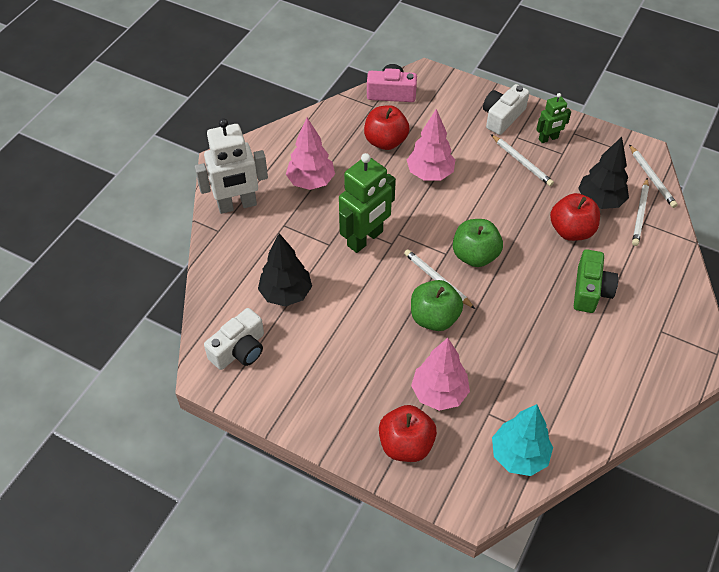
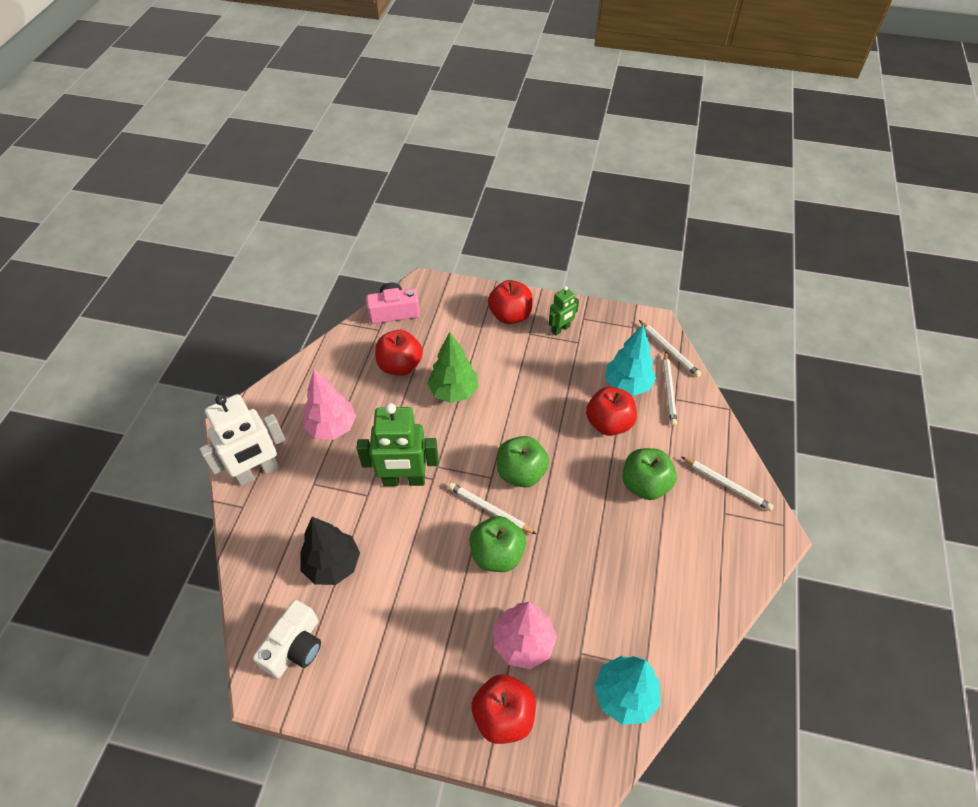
camera: 15 degrees left, 0 degrees up
green robot [339,153,396,253] -> green robot turned 60 degrees clockwise [357,403,438,486]
pink tree [407,109,455,180] -> green tree [427,332,478,403]
white camera [483,84,529,135] -> red apple [488,280,533,324]
white pencil [491,134,554,186] -> white pencil moved to [682,457,774,511]
green camera [574,249,618,313] -> green apple [622,448,677,500]
black tree [578,137,629,209] -> turquoise tree [605,325,656,396]

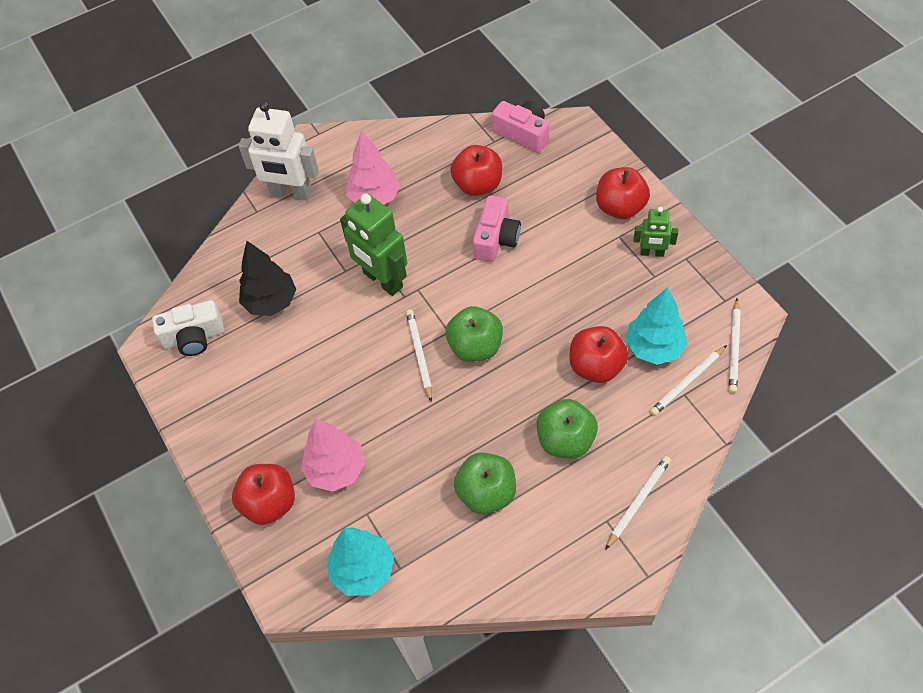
camera: 50 degrees right, 5 degrees up
green tree [427,332,478,403] -> pink camera [473,195,521,262]
green apple [469,516,526,572] -> green apple moved to [454,453,516,514]
white pencil [682,457,774,511] -> white pencil turned 135 degrees counterclockwise [605,456,671,550]

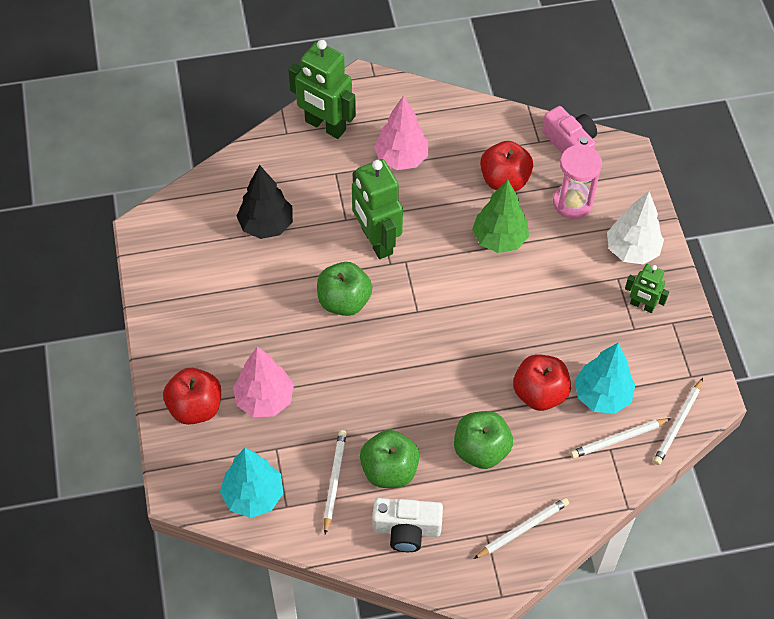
camera: 15 degrees right, 0 degrees up
white camera [152,300,224,356] -> white camera moved to [372,498,443,552]
white robot [238,101,319,200] -> green robot [288,40,356,139]
white pencil [406,309,432,402] -> white pencil moved to [324,430,347,535]
green apple [446,306,503,362] -> green apple moved to [317,262,373,316]
pink camera [473,195,521,262] -> green tree [472,179,529,253]
red apple [596,167,650,219] -> white tree [607,191,664,264]
none -> pink hourglass [553,144,602,219]

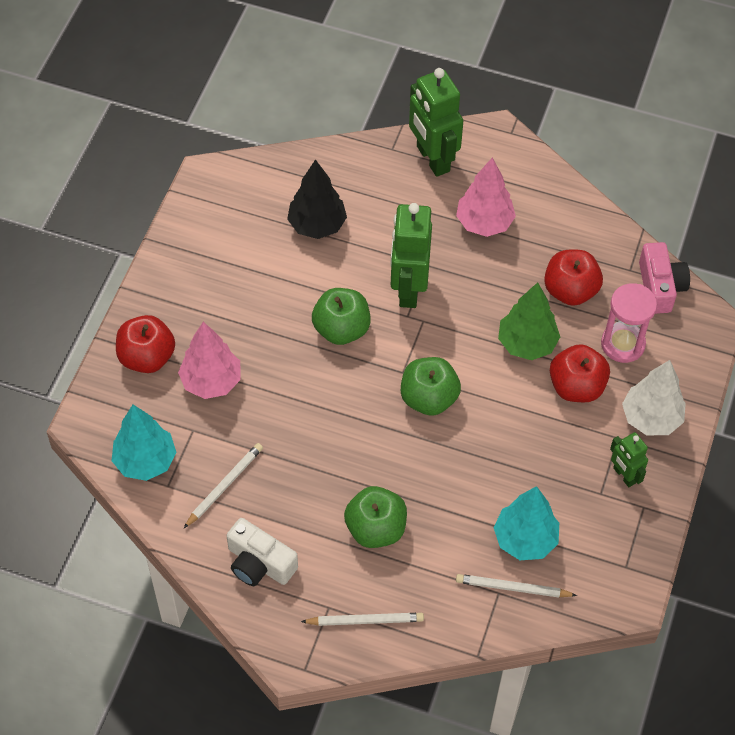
camera: 30 degrees right, 0 degrees up
green apple [360,430,420,488] -> green apple moved to [401,357,461,416]
red apple [513,354,571,411] -> red apple moved to [550,344,610,403]
white pencil [653,378,703,465] -> none

